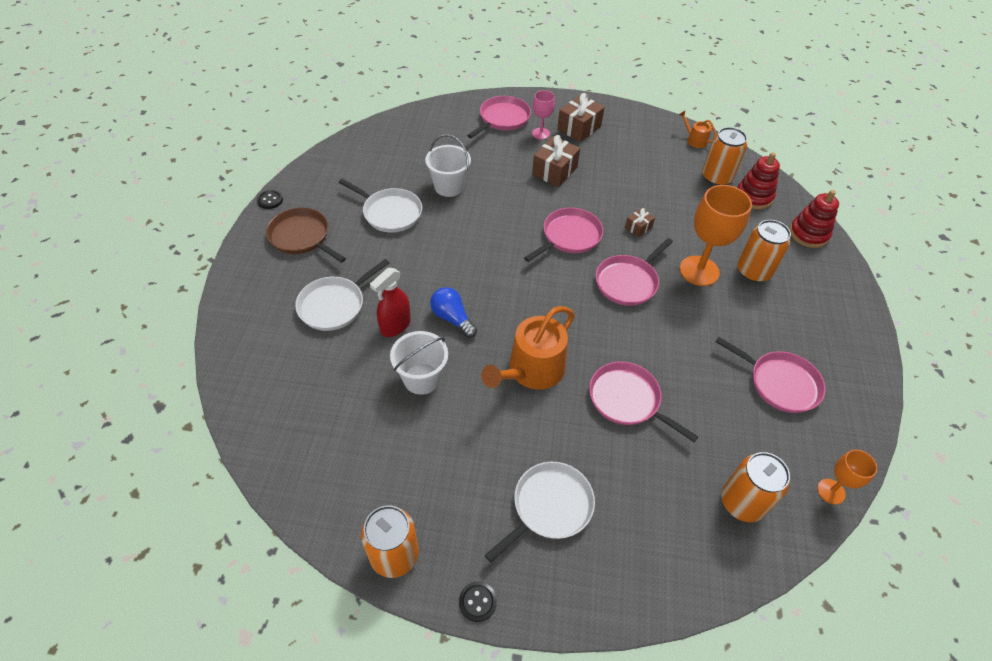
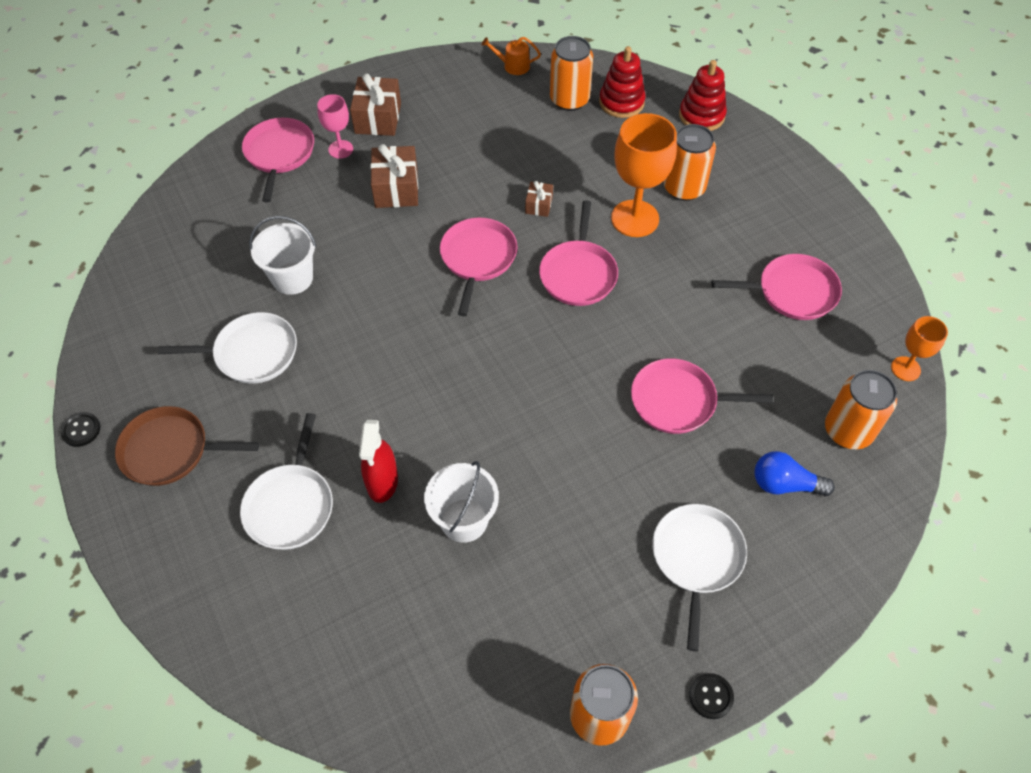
camera: 35 degrees left, 5 degrees up
blue light bulb [430,287,477,338] -> blue light bulb moved to [755,451,835,496]
orange watering can [481,306,575,390] -> none

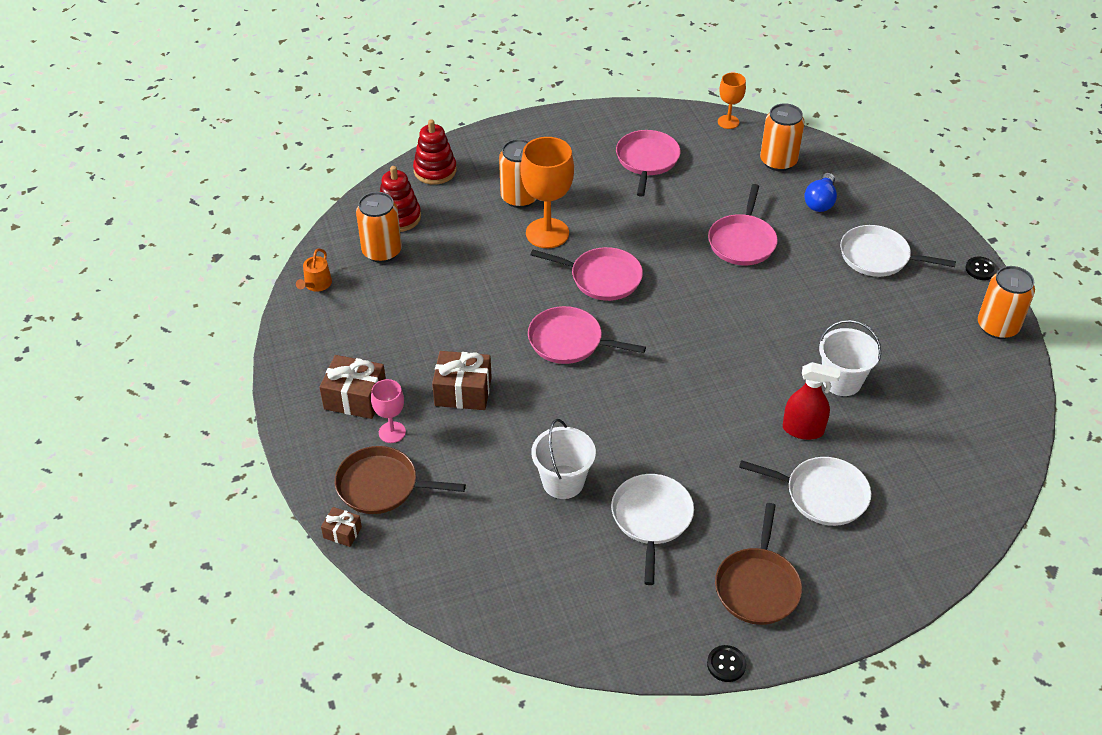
camera: 80 degrees left, 10 degrees down
pink pan [242,118,314,202] -> brown pan [335,446,466,514]
brown gift [525,181,553,217] -> brown gift moved to [321,507,362,547]

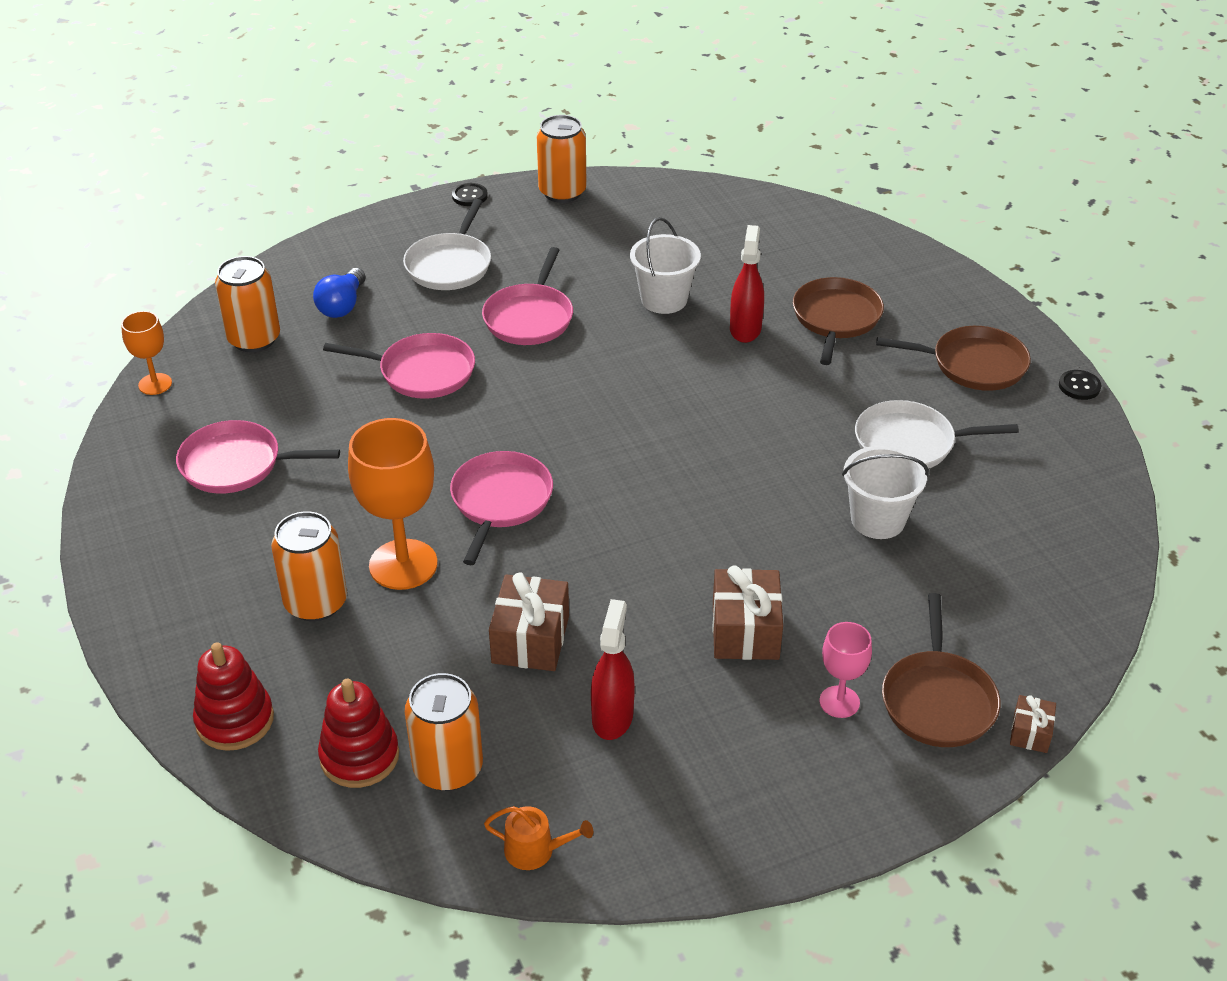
camera: 95 degrees left, 5 degrees down
brown gift [319,355,386,419] -> brown gift moved to [489,572,569,671]
pink pan [528,306,646,364] -> pink pan moved to [482,247,573,345]
white pan [739,457,871,526] -> brown pan [793,277,884,365]
blue light bulb [804,173,837,212] -> blue light bulb turned 90 degrees clockwise [313,268,366,318]
none -> red spray bottle [591,599,635,740]

